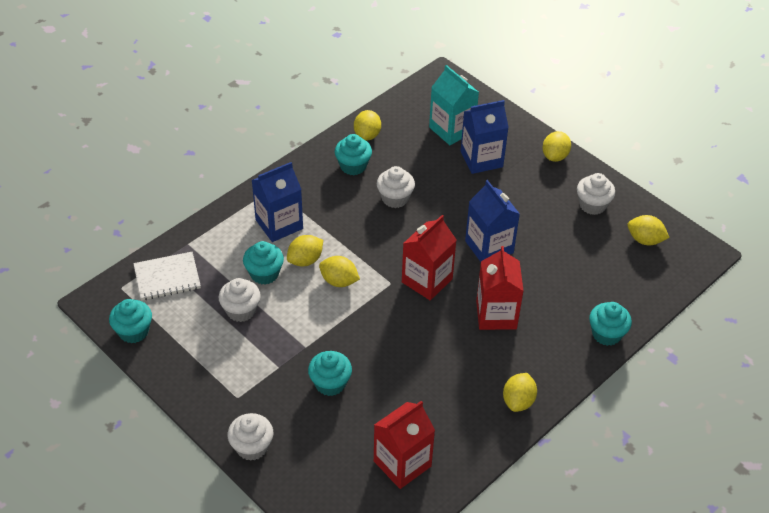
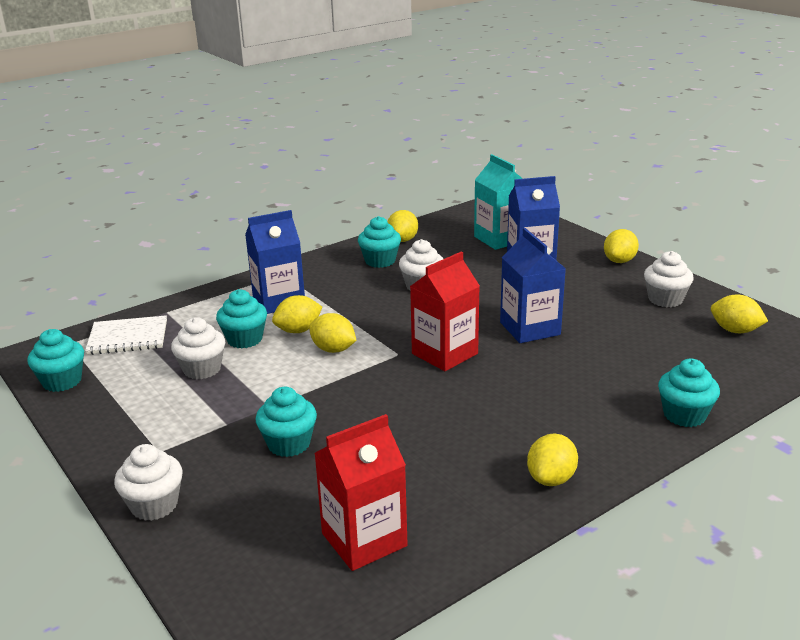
camera: 10 degrees right, 20 degrees down
red carton [476,246,524,330] -> none

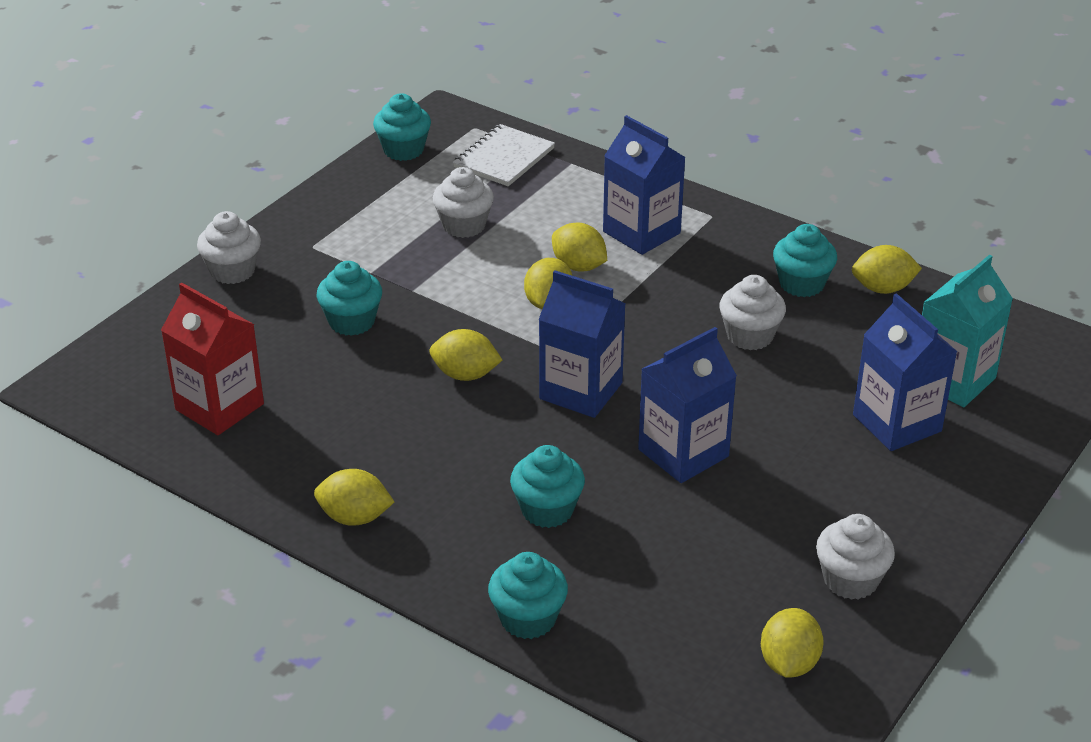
camera: 70 degrees right, 10 degrees up
white notebook [85,315,167,355] -> white notebook turned 60 degrees clockwise [453,124,555,186]
turquoise cupcake [216,289,267,348] -> turquoise cupcake moved to [510,445,585,528]
red carton [410,251,480,371] -> blue carton [539,270,626,418]
yellow lemon [604,229,639,263] -> yellow lemon moved to [430,329,502,381]

